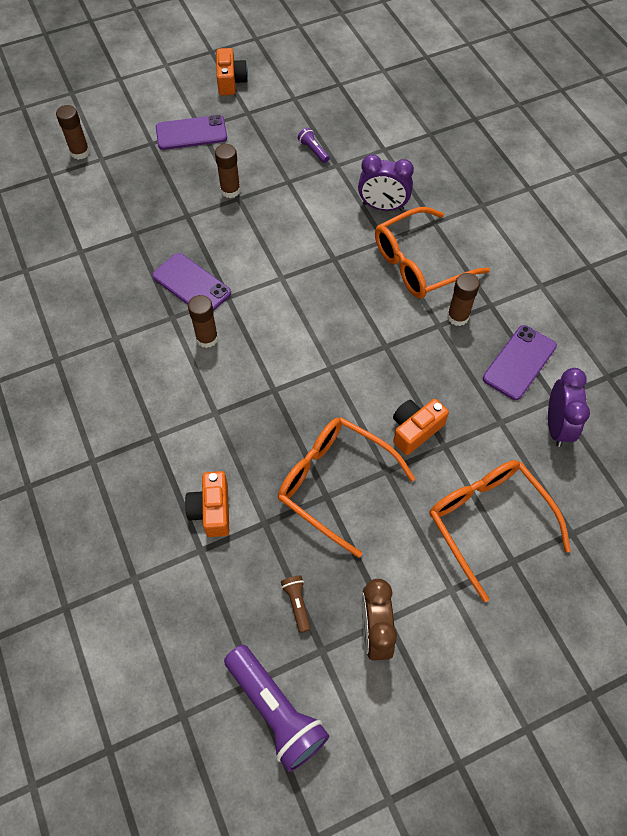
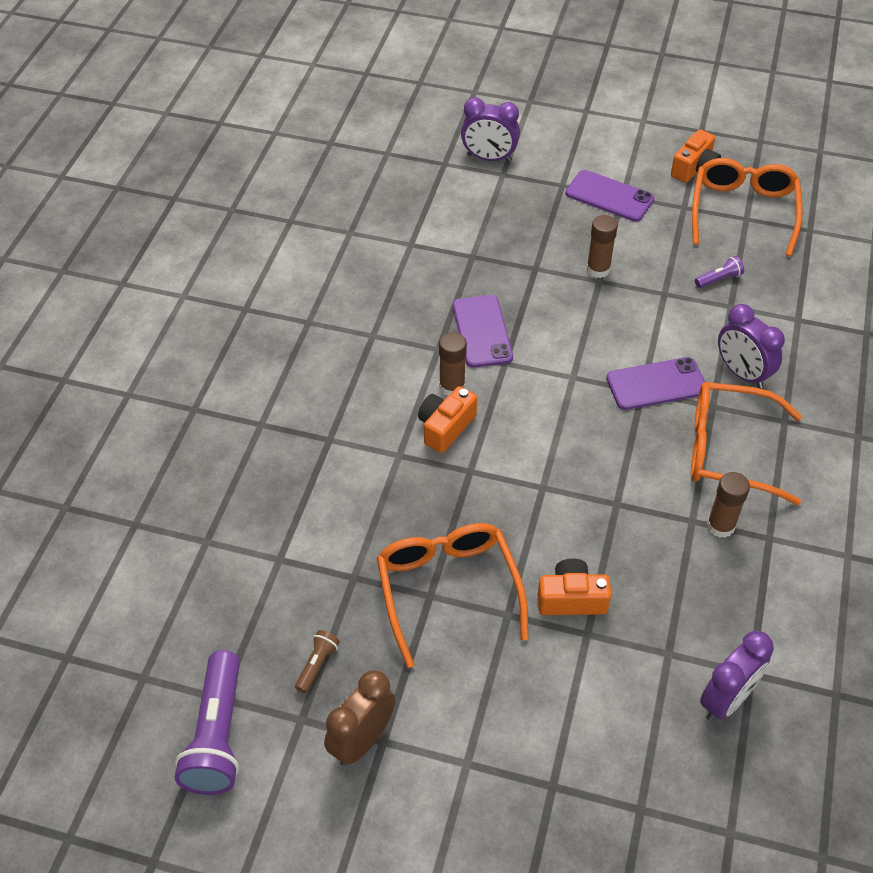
camera: 40 degrees right, 10 degrees down
brown glue stick [56,105,90,160] -> purple clock [461,97,520,162]
orange camera [185,471,229,537] -> orange camera moved to [418,386,477,453]
purple flashlight [298,128,330,163] -> purple flashlight turned 60 degrees clockwise [695,256,744,288]
orange glasses [429,460,571,602] -> orange glasses moved to [692,158,803,256]
purple phone [483,325,557,400] -> purple phone moved to [606,357,705,410]

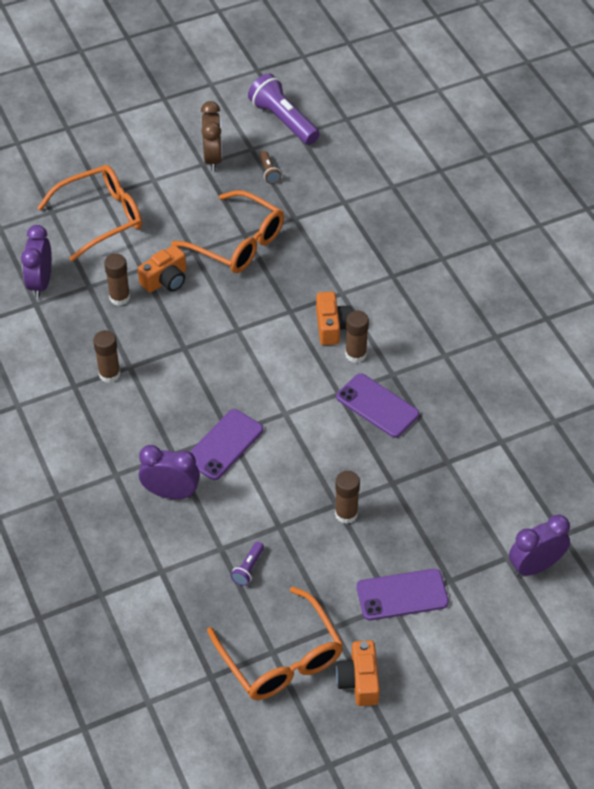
camera: 140 degrees right, 0 degrees up
orange glasses [691,382,802,505] -> orange glasses moved to [37,165,142,261]
none -> brown glue stick [104,254,130,306]

